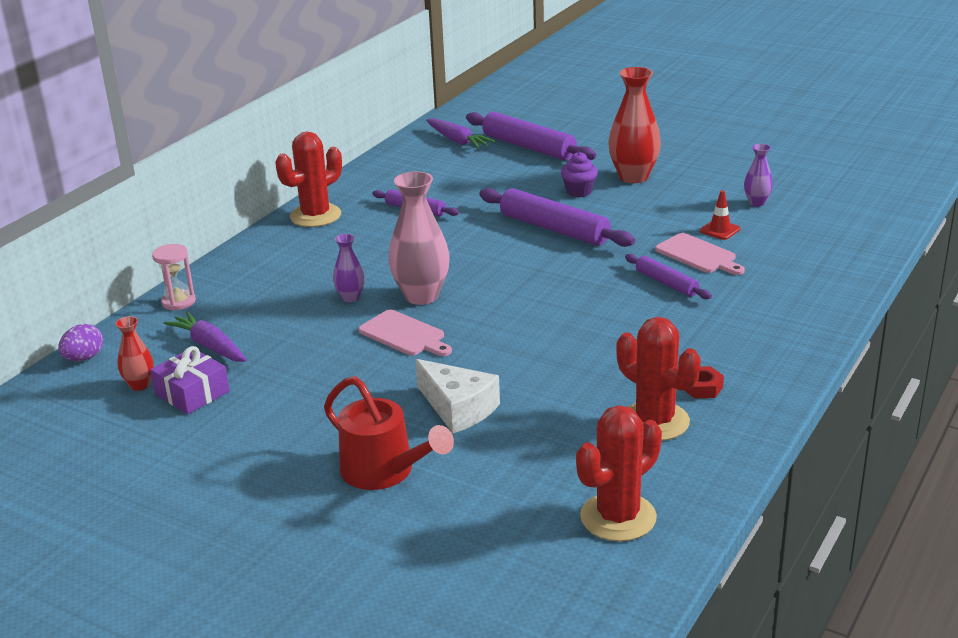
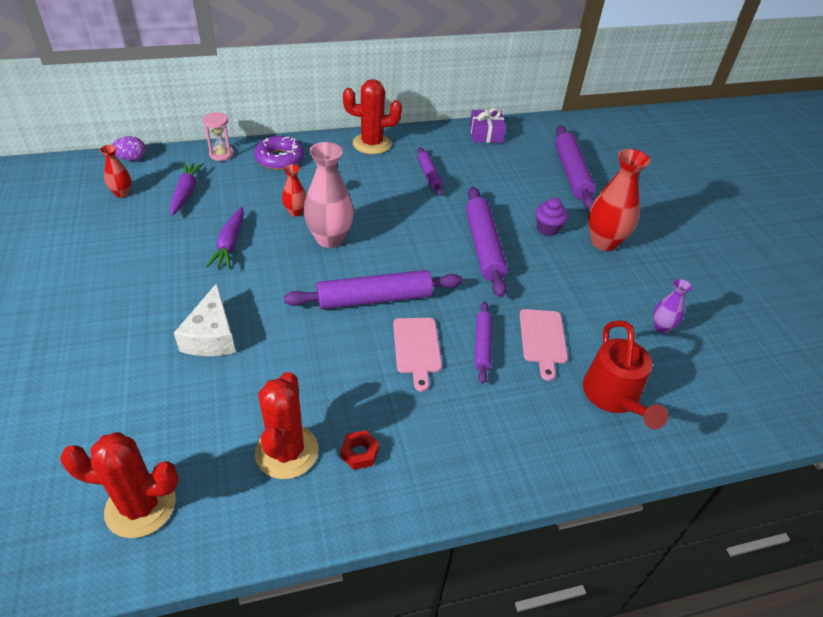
camera: 40 degrees right, 15 degrees up
purple gift [150,346,230,414] -> purple gift moved to [470,108,506,143]
red watering can [324,376,454,490] -> red watering can moved to [583,320,668,429]
purple vase [333,234,365,302] -> red vase [282,164,306,216]
pink cutting board [358,310,452,356] -> pink cutting board moved to [393,318,442,392]
purple carrot [426,118,495,149] -> purple carrot moved to [206,207,244,269]
red traffic cone [700,190,741,240] -> none
none -> purple donut [254,136,304,170]
none -> purple rolling pin [284,270,462,310]

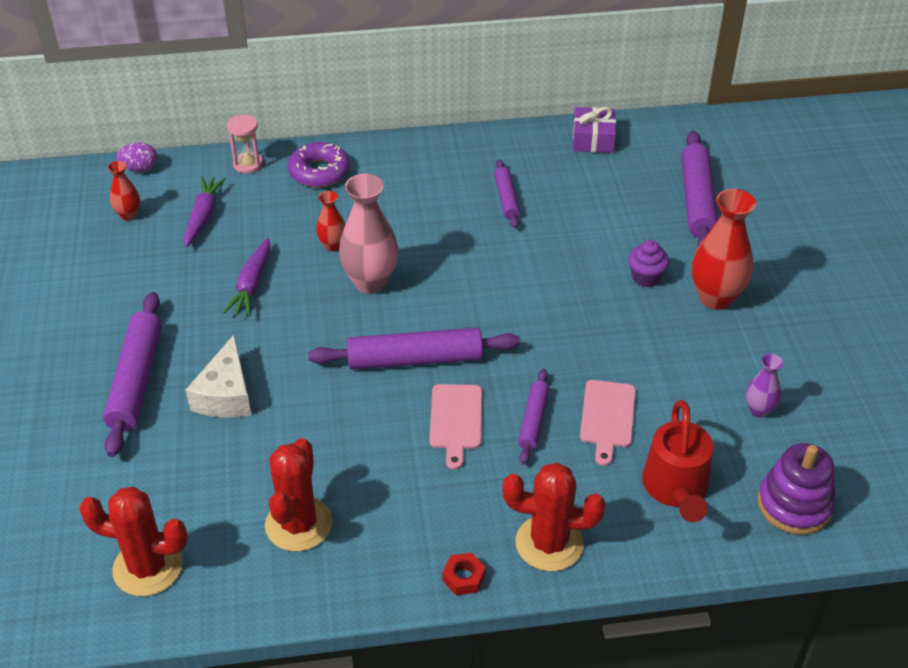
camera: 10 degrees right, 0 degrees up
red nut [340,430,379,470] -> red nut moved to [442,553,486,595]
red cactus [343,79,402,154] -> red cactus moved to [502,463,606,571]
purple rolling pin [466,187,508,297] -> purple rolling pin moved to [103,292,162,457]
none -> purple stacking toy [757,443,835,535]

